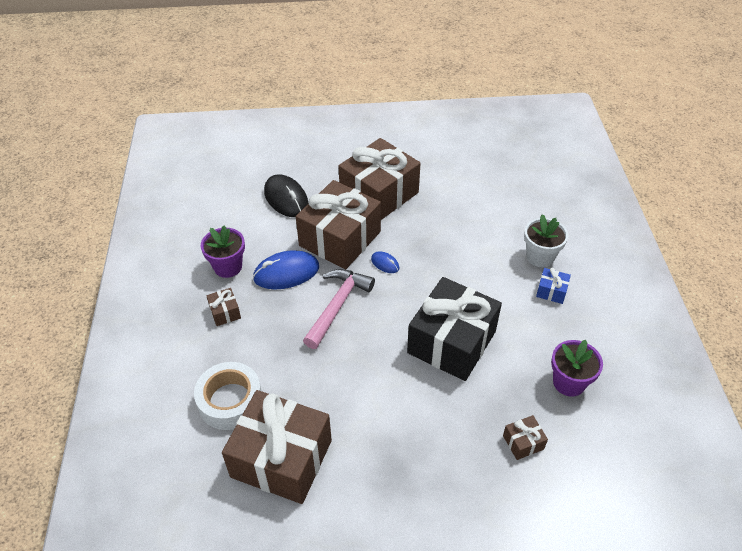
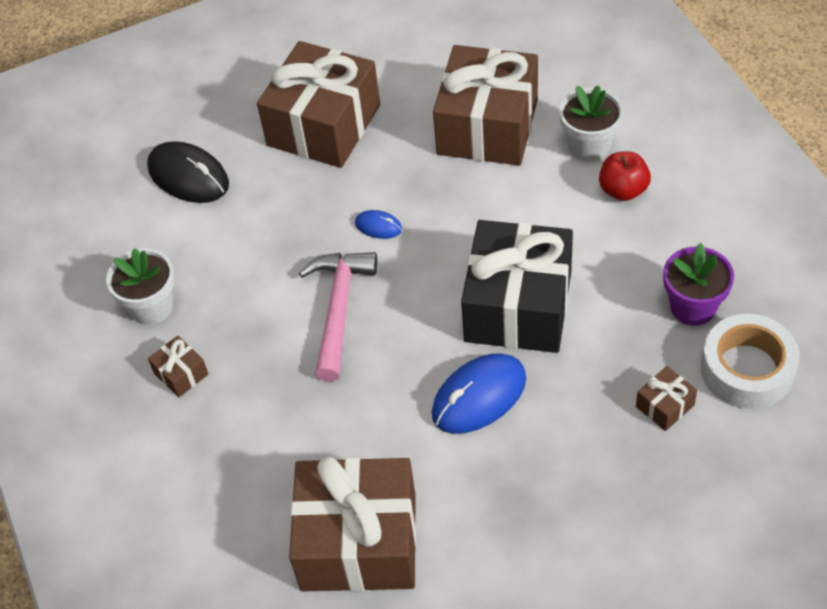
camera: 15 degrees left, 5 degrees up
white tape [194,362,262,430] -> white tape moved to [701,314,799,409]
purple flower pot [201,226,245,278] -> white flower pot [106,248,175,325]
blue mouse [253,250,319,289] -> blue mouse moved to [432,353,526,434]
brown gift [296,180,381,270] -> brown gift moved to [433,45,538,166]
blue gift [536,268,571,304] -> red apple [599,151,651,201]

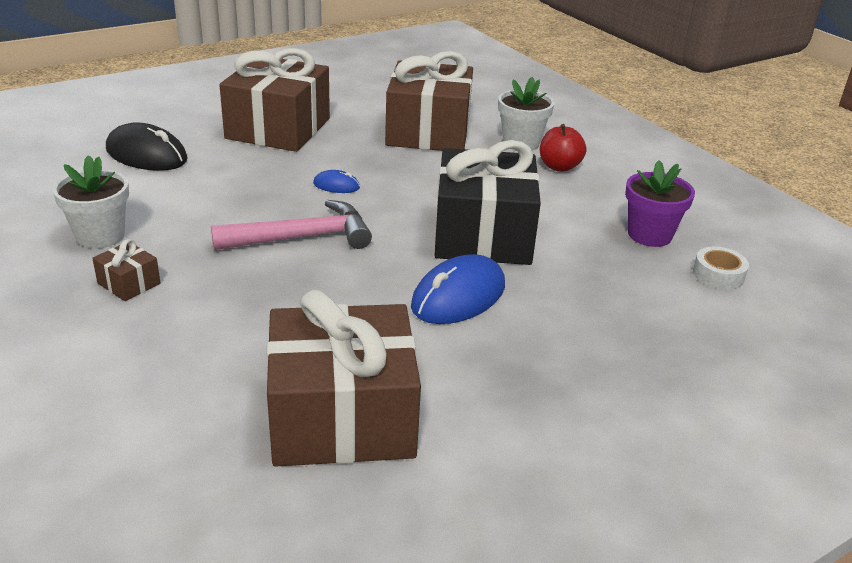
camera: 15 degrees left, 20 degrees down
pink hammer [299,252,377,382] -> pink hammer turned 75 degrees clockwise [211,200,372,250]
brown gift [636,366,697,431] -> none
white tape [701,314,799,409] -> white tape [693,246,749,290], size x0.55

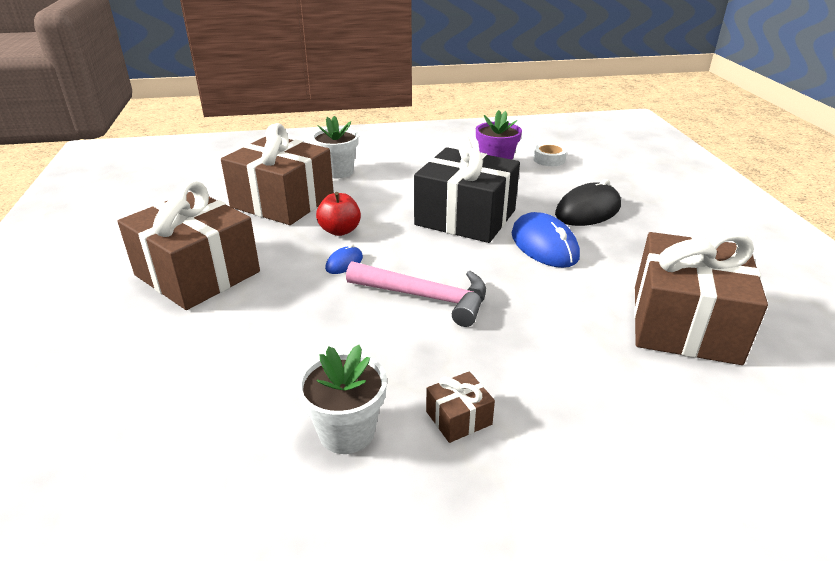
camera: 65 degrees left, 0 degrees up
black mouse [106,122,188,171] -> black mouse moved to [555,179,621,226]
pink hammer [211,200,372,250] -> pink hammer turned 105 degrees clockwise [346,261,486,327]
red apple [540,124,586,172] -> red apple moved to [316,192,361,236]

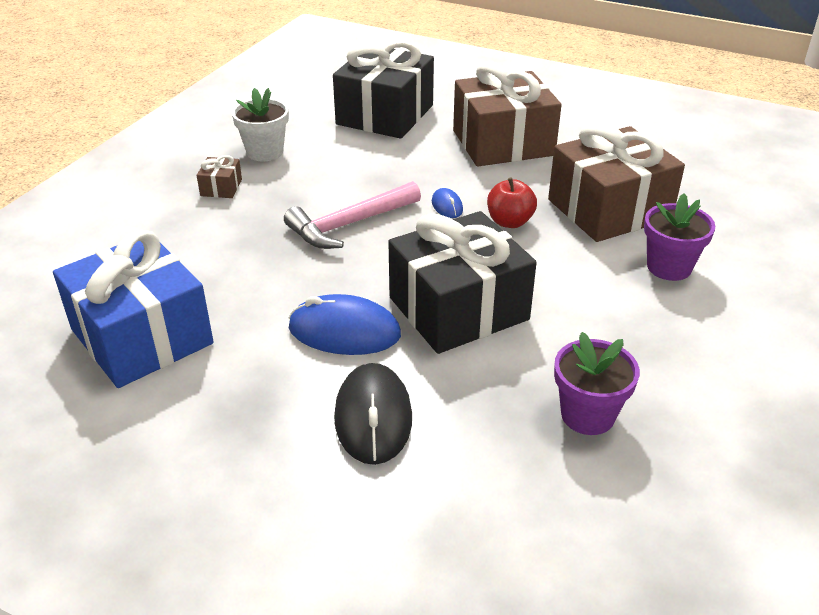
camera: 125 degrees right, 5 degrees up
white flower pot [311,116,359,178] -> purple flower pot [644,193,715,281]
white tape [533,143,567,166] -> none
brown gift [634,231,768,365] -> blue gift [53,230,214,388]
none -> black gift [333,40,434,139]

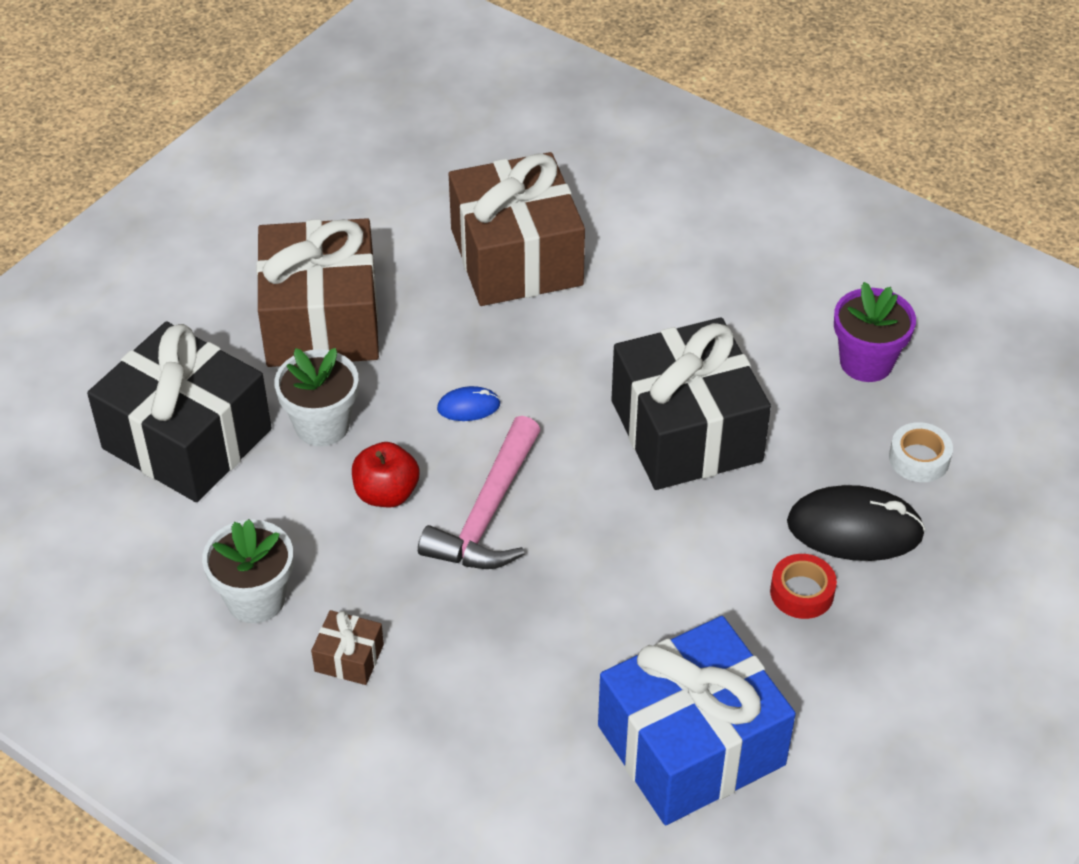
camera: 80 degrees left, 10 degrees up
pink hammer [284,181,421,249] -> pink hammer turned 45 degrees clockwise [418,416,541,569]
blue mouse [289,294,401,355] -> none
red apple [487,177,537,228] -> red apple moved to [352,442,420,507]
purple flower pot [644,193,715,281] -> none
none -> white flower pot [274,348,359,446]
none -> red tape [770,554,837,619]
none -> white tape [889,422,953,482]

